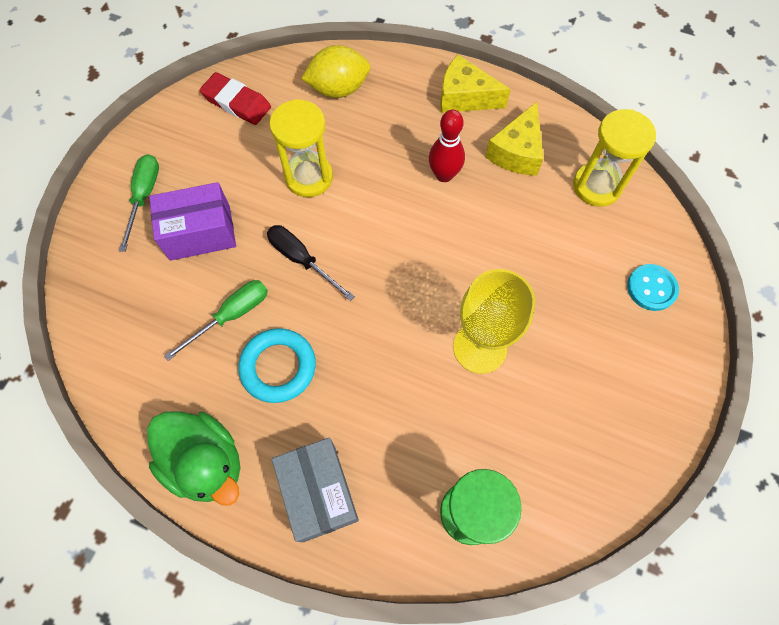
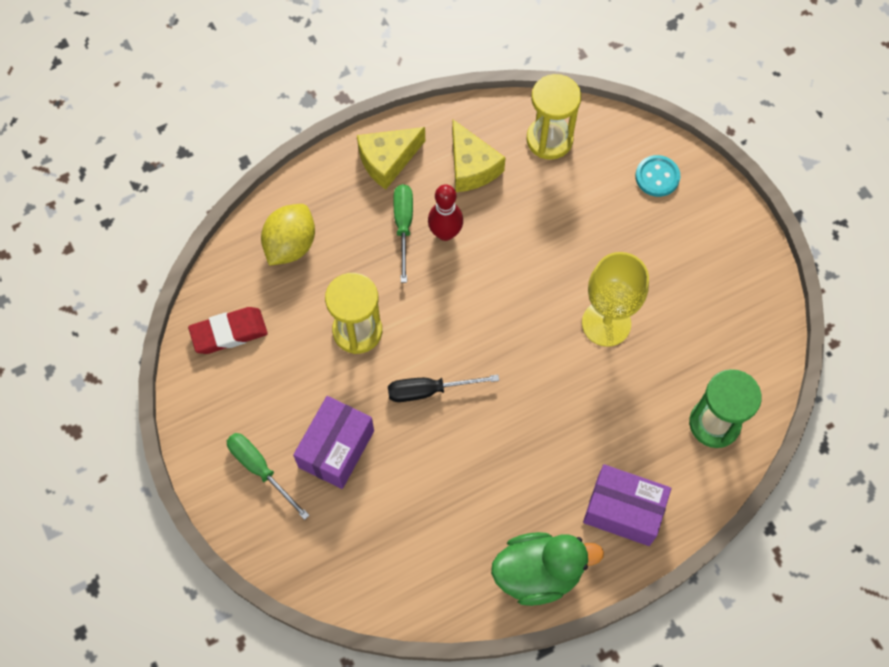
camera: 50 degrees left, 0 degrees up
green screwdriver [164,280,268,361] -> green screwdriver moved to [393,184,413,283]
turquoise ring [238,328,316,403] -> none
grey box [272,438,359,542] -> purple box [583,464,671,546]

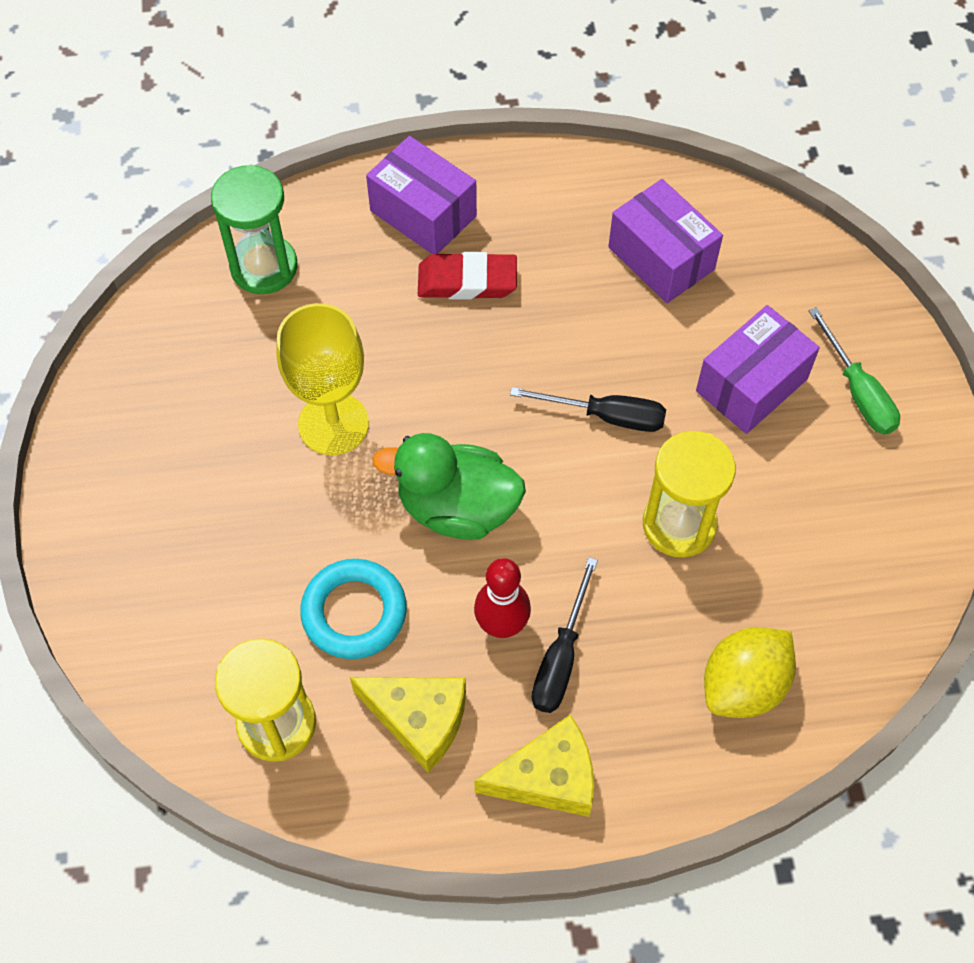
camera: 160 degrees left, 5 degrees down
red eraser [188,307,268,354] -> red eraser moved to [418,252,517,300]
green screwdriver [393,184,413,283] -> black screwdriver [531,557,598,713]
yellow cheese [452,119,506,192] -> yellow cheese turned 120 degrees clockwise [350,677,466,773]
green duck [491,532,604,606] -> green duck moved to [372,433,526,540]
turquoise button [635,155,680,197] -> none
none -> turquoise ring [300,559,407,659]
none -> purple box [608,179,723,303]

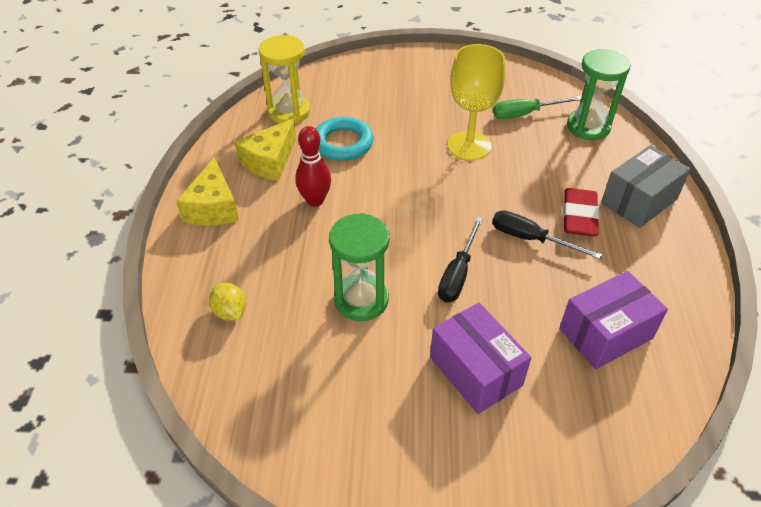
camera: 100 degrees right, 15 degrees down
purple box [366,136,477,254] -> grey box [601,145,691,228]
green duck [372,433,526,540] -> none
black screwdriver [531,557,598,713] -> black screwdriver moved to [492,210,603,259]
yellow hourglass [643,431,736,557] -> green hourglass [329,213,390,321]
yellow lemon [704,627,796,718] -> yellow lemon [209,283,246,321], size x0.60
green screwdriver [809,307,900,434] -> green screwdriver moved to [493,96,581,119]

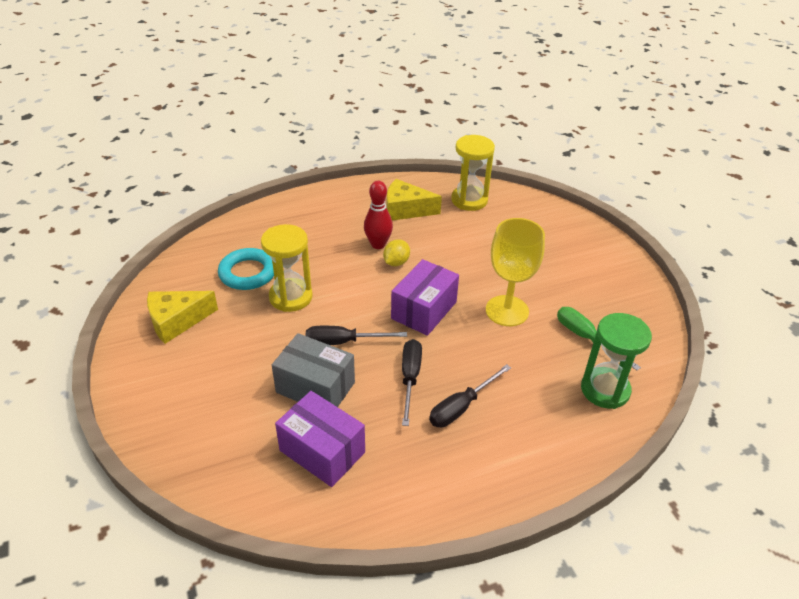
camera: 65 degrees right, 5 degrees down
yellow cheese [176,157,239,225] -> yellow cheese moved to [147,291,218,344]
yellow lemon [209,283,246,321] -> yellow lemon moved to [383,239,410,266]
turquoise ring [316,117,374,161] -> turquoise ring moved to [218,248,274,290]
green hourglass [329,213,390,321] -> yellow hourglass [261,224,313,312]
purple box [430,303,531,414] -> purple box moved to [391,259,459,336]
red eraser [563,188,600,237] -> black screwdriver [429,364,511,428]
grey box [601,145,691,228] -> grey box moved to [272,333,355,407]

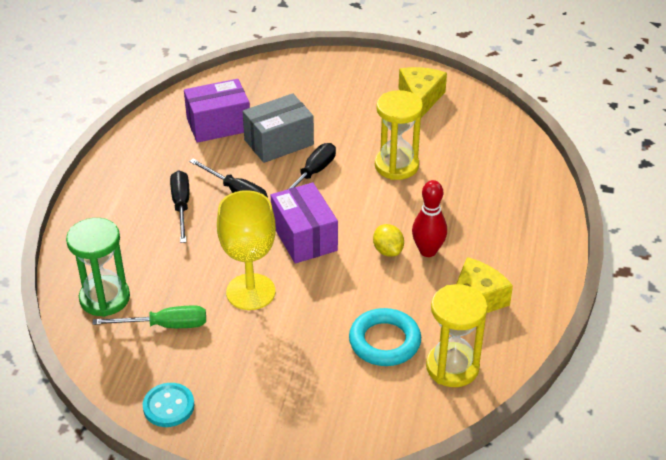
camera: 125 degrees right, 0 degrees up
turquoise ring [218,248,274,290] -> turquoise ring moved to [349,308,421,366]
none -> turquoise button [143,383,195,427]

